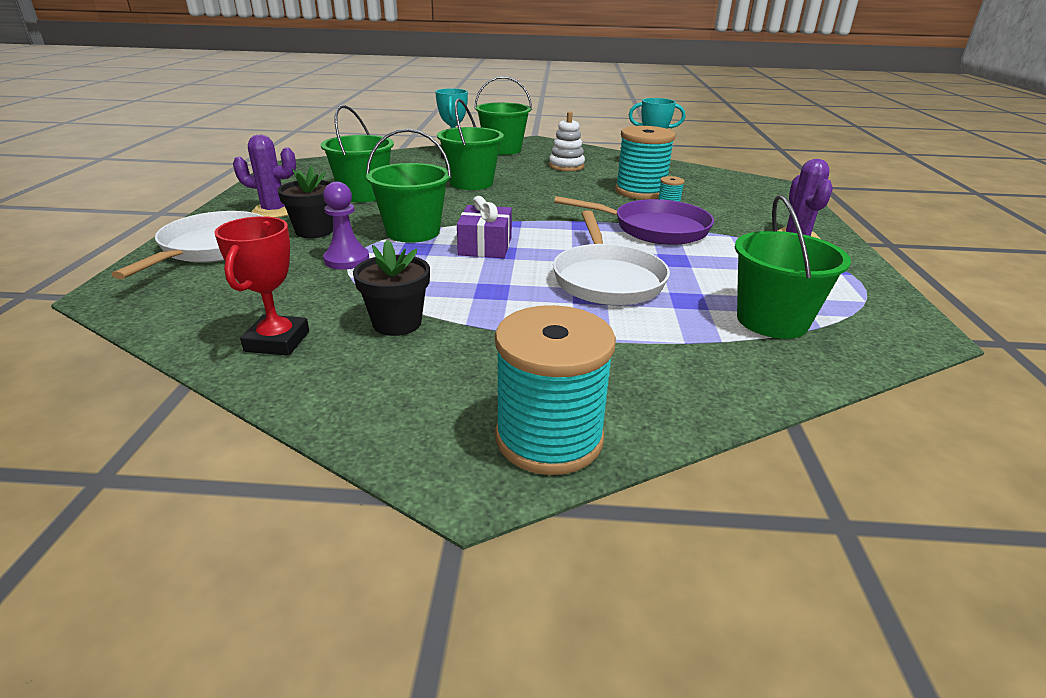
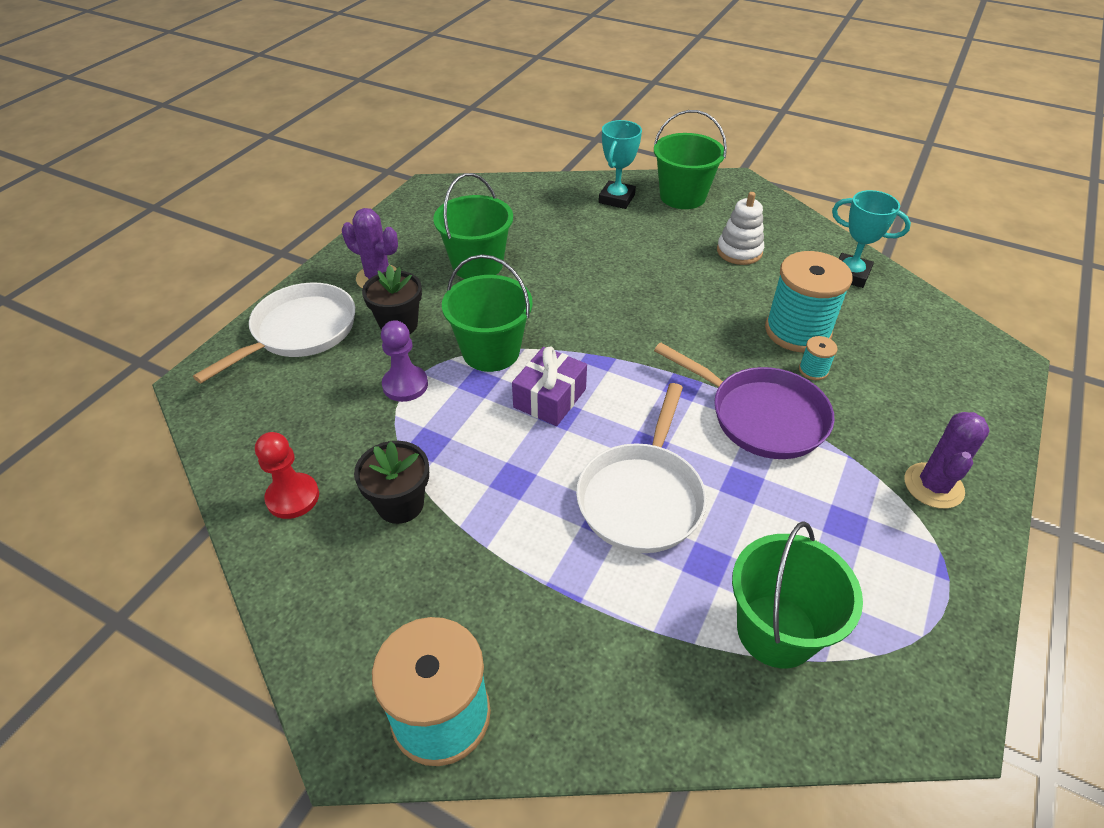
camera: 25 degrees right, 15 degrees up
red trophy [215,216,309,356] -> red pawn [255,432,319,519]
green bucket [437,99,504,190] -> none

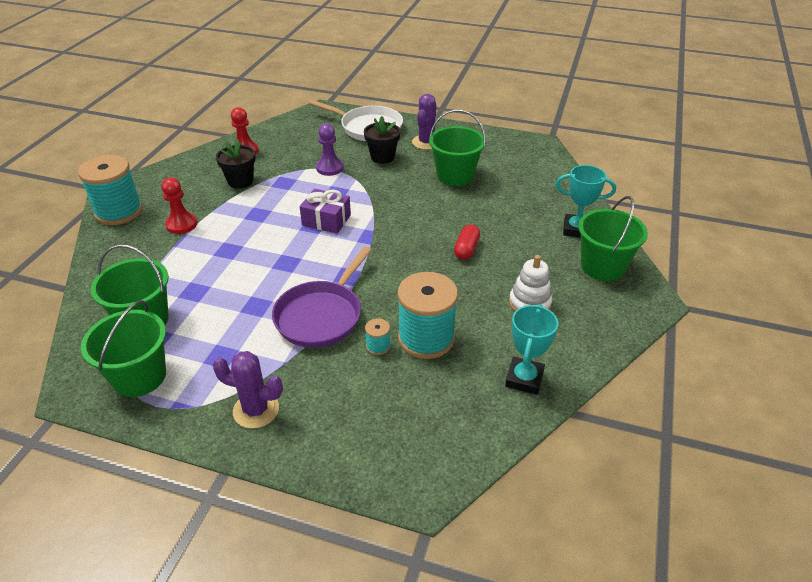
camera: 80 degrees right, 5 degrees down
green bucket [442,254,532,372] -> green bucket moved to [81,300,166,397]
white pan [576,383,707,553] -> none
none -> red pawn [161,178,197,234]
none -> red capsule [454,224,480,260]

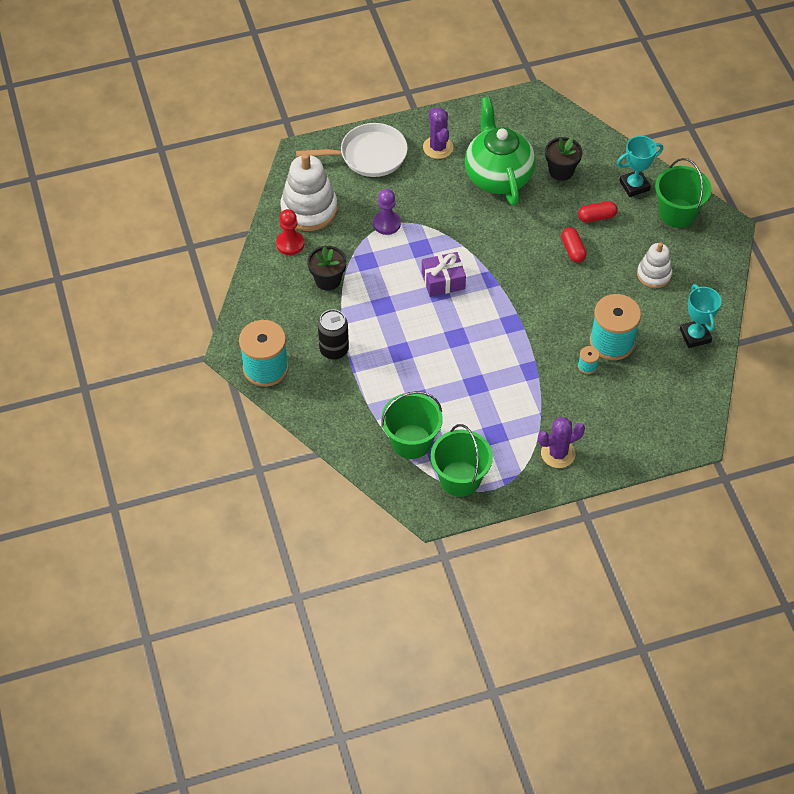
camera: 35 degrees left, 15 degrees up
red pawn [161,178,197,234] -> black can [318,309,349,360]
purple pan [272,246,372,348] -> none
black flower pot [364,116,400,164] -> black flower pot moved to [545,137,583,181]
green bucket [429,110,486,186] -> green teapot [465,97,536,206]
none -> white stacking toy [280,153,337,231]
none -> red capsule [578,201,618,222]

